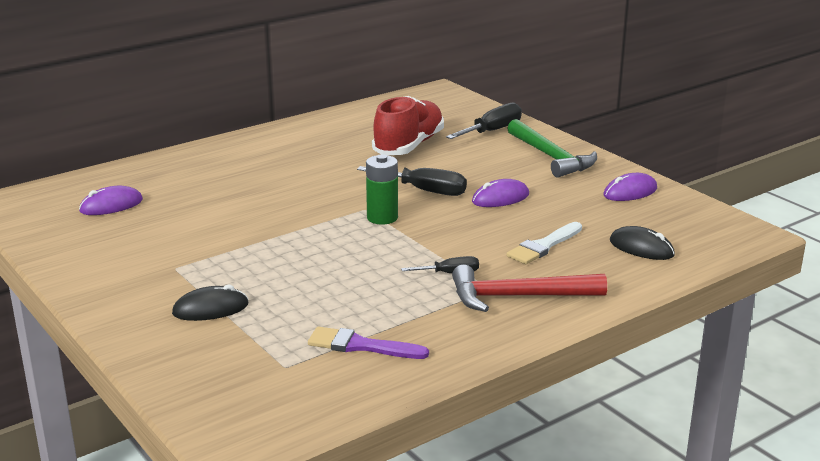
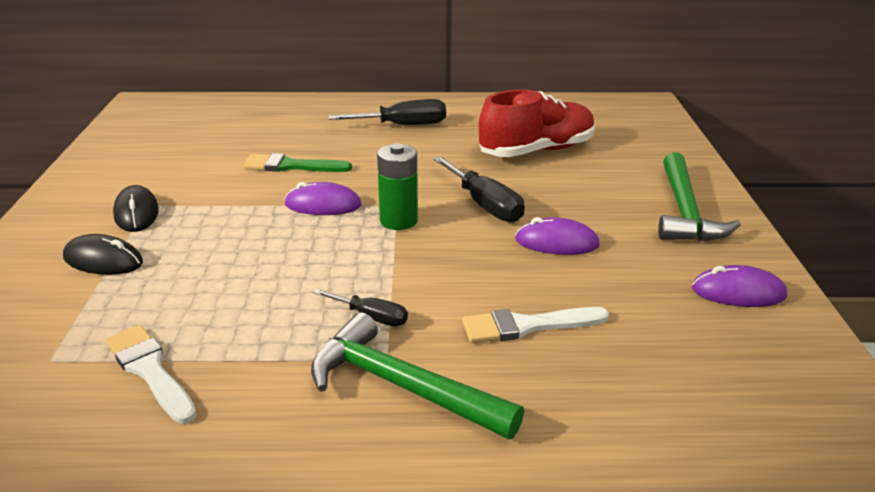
camera: 35 degrees right, 5 degrees up
purple mouse [79,186,143,215] -> purple mouse moved to [285,182,362,215]
purple brush [308,326,429,359] -> white brush [105,325,197,424]
black screwdriver [446,102,522,139] -> black screwdriver moved to [328,99,446,125]
red hammer [452,265,607,312] -> green hammer [311,312,524,439]
black mouse [610,226,675,260] -> black mouse moved to [113,185,159,232]
none -> green brush [243,153,352,172]

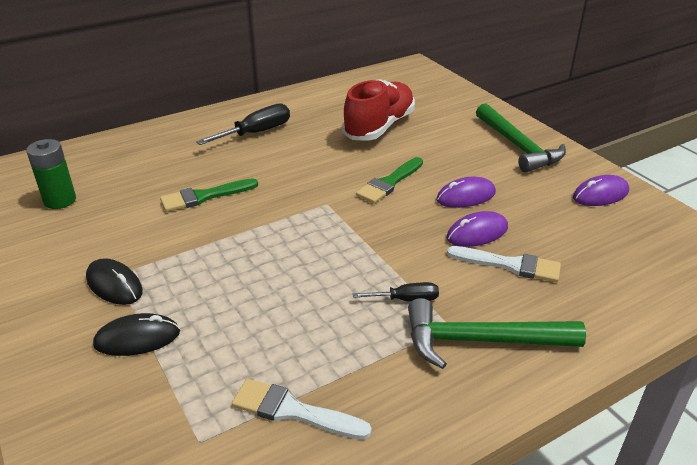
camera: 30 degrees left, 5 degrees up
purple mouse [285,182,362,215] -> purple mouse moved to [446,211,508,247]
green battery [377,144,418,230] -> green battery moved to [26,139,76,209]
black screwdriver [433,156,525,223] -> green brush [356,157,423,204]
white brush [462,307,609,343] -> white brush turned 120 degrees counterclockwise [447,246,561,282]

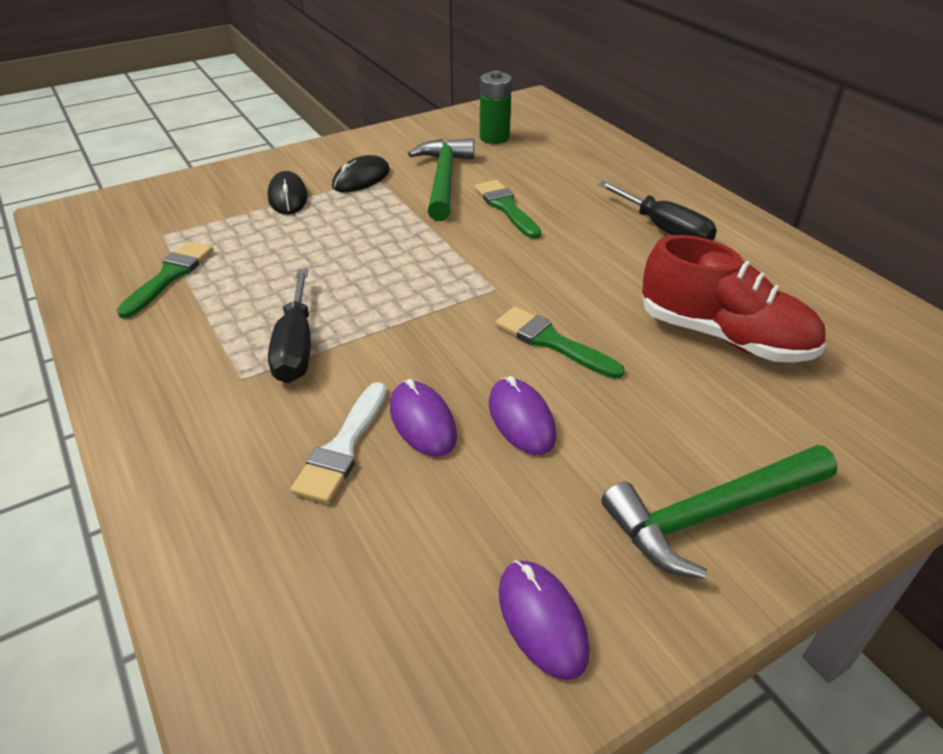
camera: 90 degrees right, 5 degrees up
white brush [232,379,372,440] -> green brush [117,241,213,318]
black screwdriver [353,282,439,301] -> black screwdriver [268,269,311,383], size x1.70
green hammer [408,298,586,369] -> green hammer moved to [408,138,474,221]

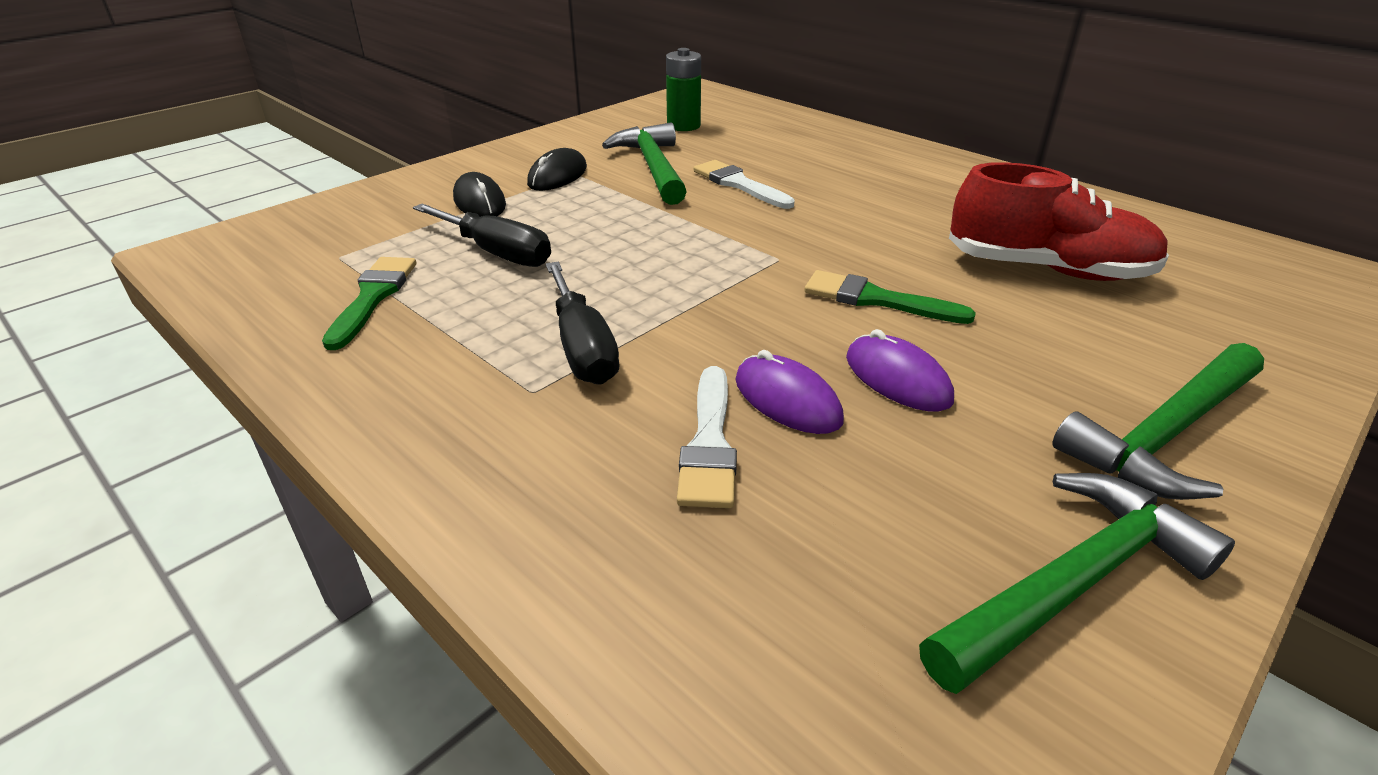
camera: 15 degrees left, 5 degrees down
green brush [474,180,541,239] -> white brush [694,160,795,209]
purple mouse [499,560,590,680] -> green hammer [919,473,1235,694]
black screwdriver [598,181,717,241] -> black screwdriver moved to [413,204,551,267]

